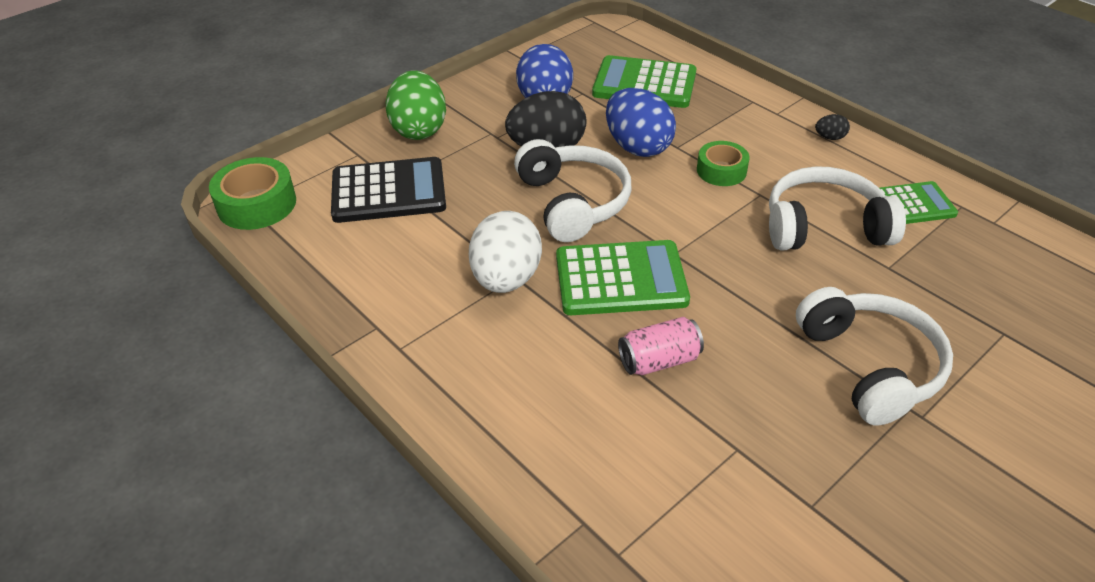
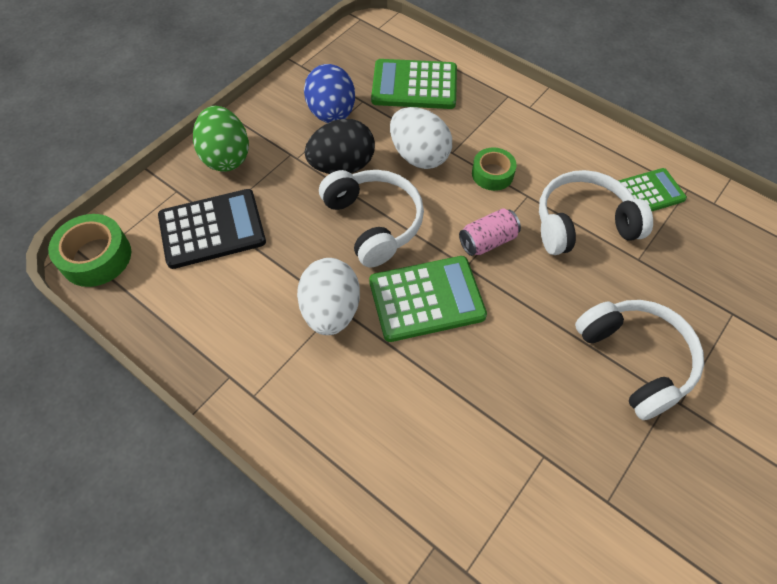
camera: 10 degrees left, 15 degrees up
blue egg [606,88,676,157] -> white egg [390,107,452,169]
pink can [618,317,704,375] -> pink can moved to [459,208,521,256]
black egg [815,114,850,140] -> none

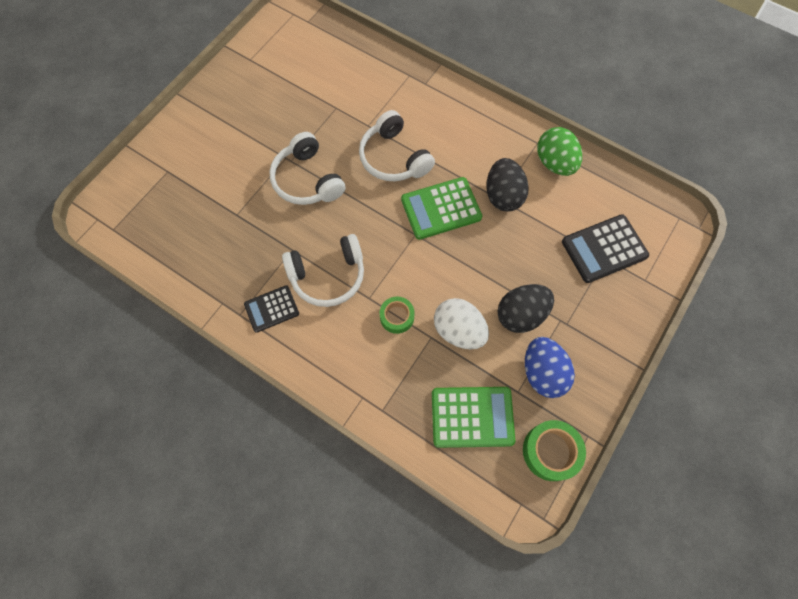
camera: 175 degrees right, 10 degrees up
green tape [48,214,131,287] -> green tape moved to [523,420,586,481]
green egg [193,106,249,172] -> green egg moved to [537,127,582,176]
white egg [297,258,360,335] -> black egg [486,158,529,212]
white headphones [319,170,424,267] -> white headphones moved to [359,110,435,181]
pink can [459,208,521,256] -> none
green calculator [619,168,687,211] -> black calculator [244,285,299,333]

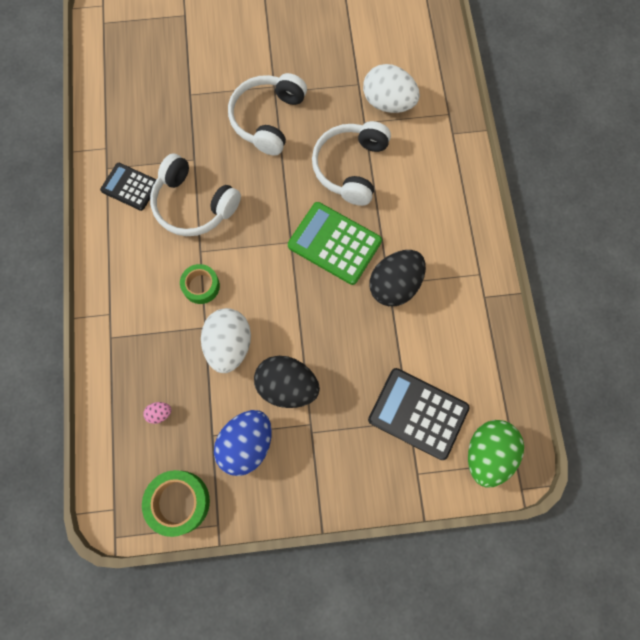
camera: 50 degrees right, 5 degrees up
green calculator [432,387,515,448] -> pink egg [143,402,172,424]
green egg [537,127,582,176] -> green egg moved to [468,420,524,488]
none -> white egg [363,64,420,113]

